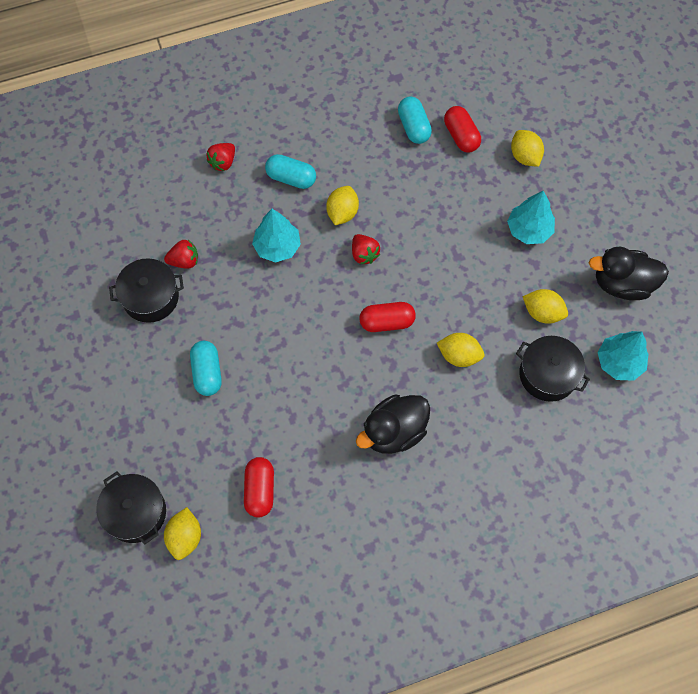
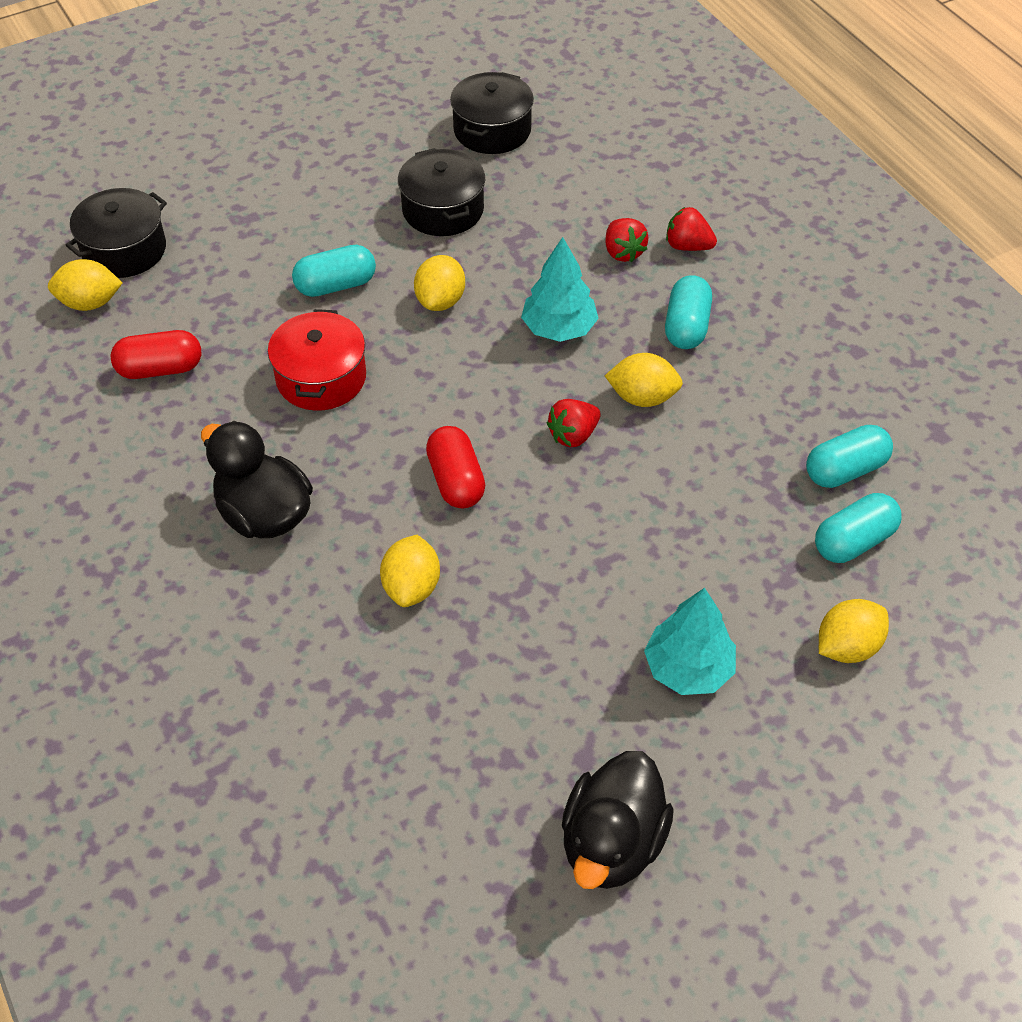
camera: 80 degrees right, 15 degrees down
red strawberry [164,240,198,269] -> red strawberry moved to [605,218,649,262]
red capsule [444,106,481,153] -> turquoise capsule [815,493,902,563]
black pot [516,336,590,402] -> black pot moved to [450,72,534,154]
yellow lemon [522,289,568,324] -> yellow lemon moved to [414,255,465,311]
black duck [589,247,669,300] -> black duck turned 150 degrees counterclockwise [562,751,674,889]
turquoise tree [597,331,648,381] -> none
none -> red pot [268,309,366,411]

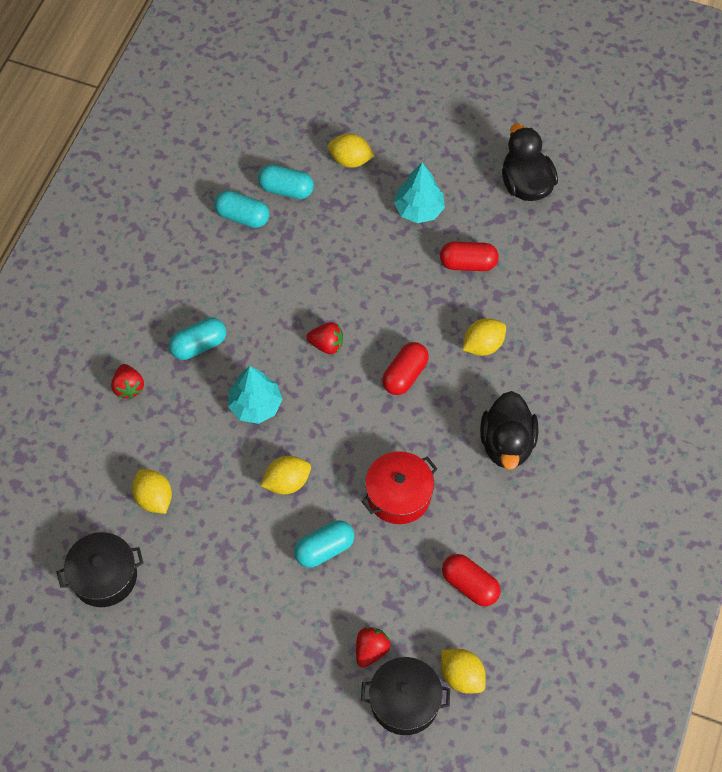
camera: 130 degrees left, 10 degrees up
turquoise capsule [292,245,376,297] -> turquoise capsule turned 60 degrees counterclockwise [294,520,354,568]
black pot [398,148,485,236] -> none
black duck [562,751,674,889] -> black duck turned 90 degrees counterclockwise [502,123,558,201]
red strawberry [605,218,649,262] -> red strawberry moved to [356,627,391,668]
yellow lemon [605,353,683,407] -> yellow lemon moved to [132,469,172,514]
none -> red capsule [440,241,499,271]

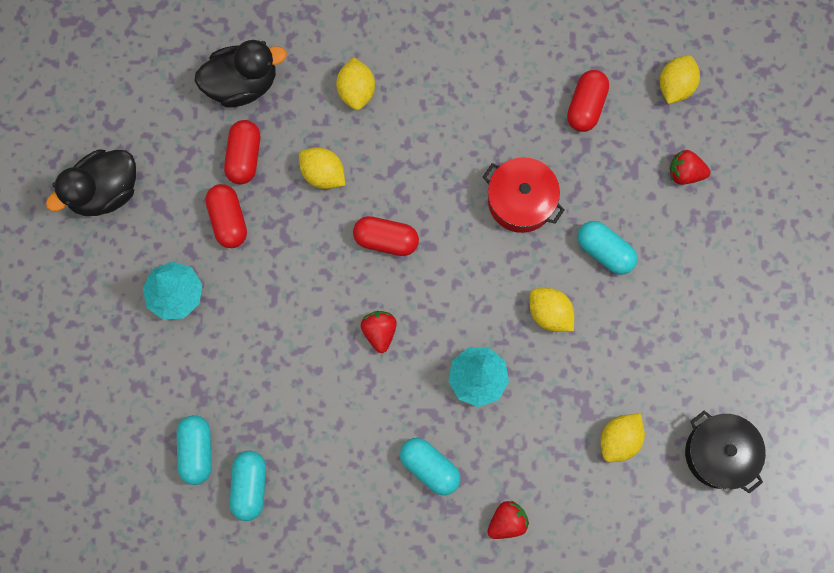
camera: 110 degrees left, 15 degrees up
yellow lemon [328,133,375,168] -> yellow lemon moved to [336,57,375,110]
black pot [361,657,450,735] -> none
black duck [480,391,538,470] -> black duck moved to [195,40,287,107]
none -> red capsule [224,120,260,184]

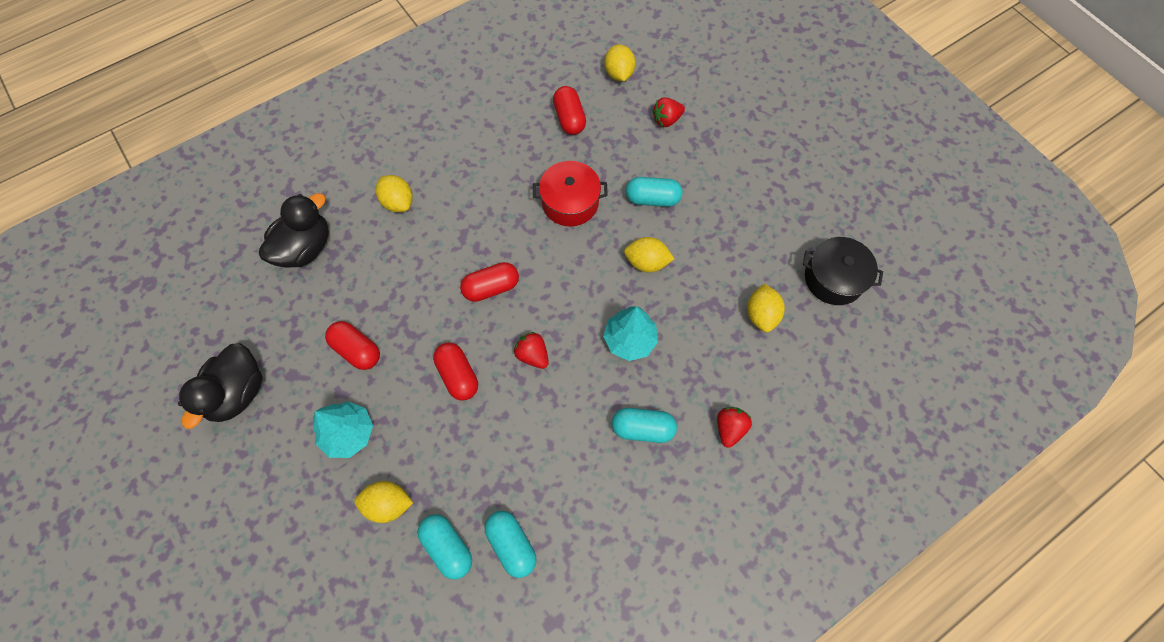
camera: 35 degrees left, 10 degrees down
red capsule [224,120,260,184] -> red capsule moved to [433,343,478,401]
yellow lemon [299,147,345,189] -> yellow lemon moved to [354,481,413,523]

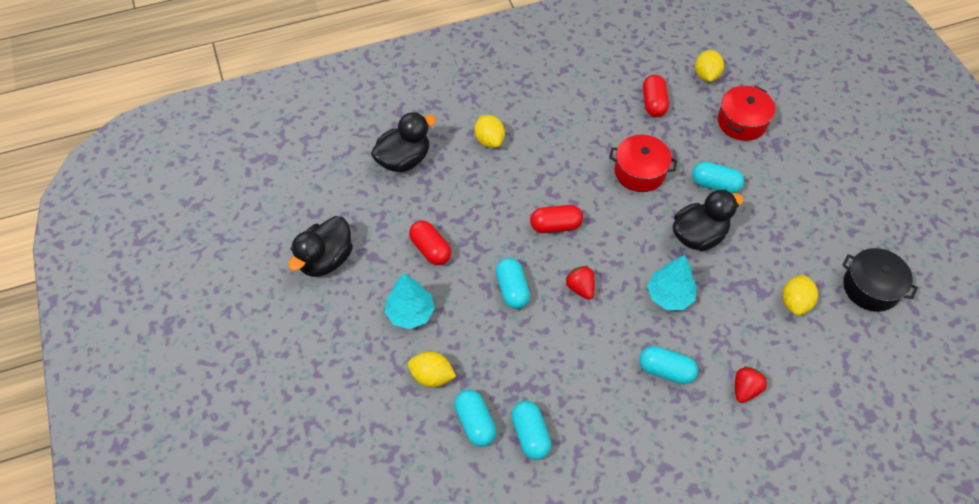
camera: 15 degrees right, 10 degrees down
red capsule [433,343,478,401] -> turquoise capsule [496,258,530,309]
yellow lemon [624,237,674,272] -> black duck [673,189,744,251]
red strawberry [652,97,685,127] -> red pot [718,86,775,141]

